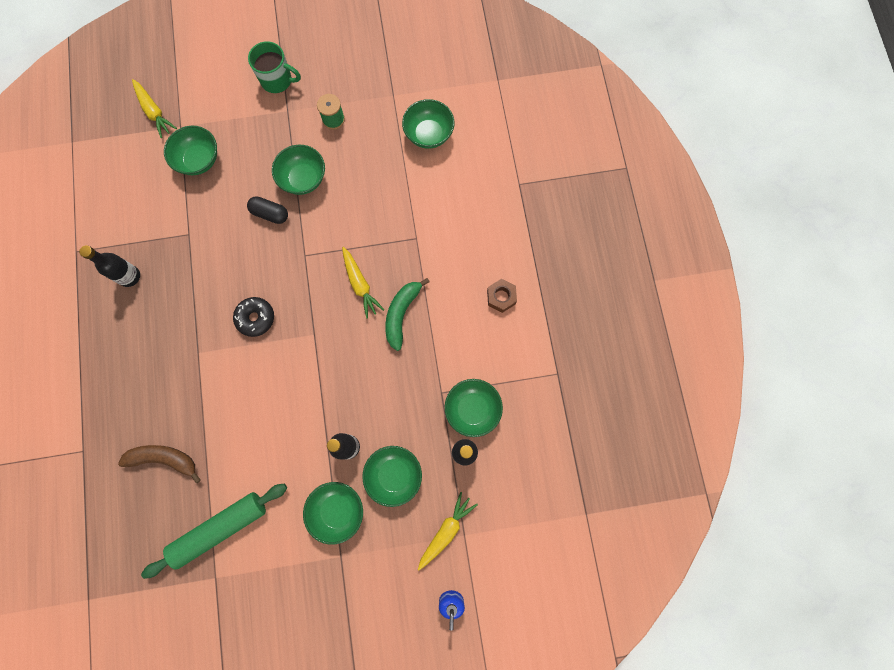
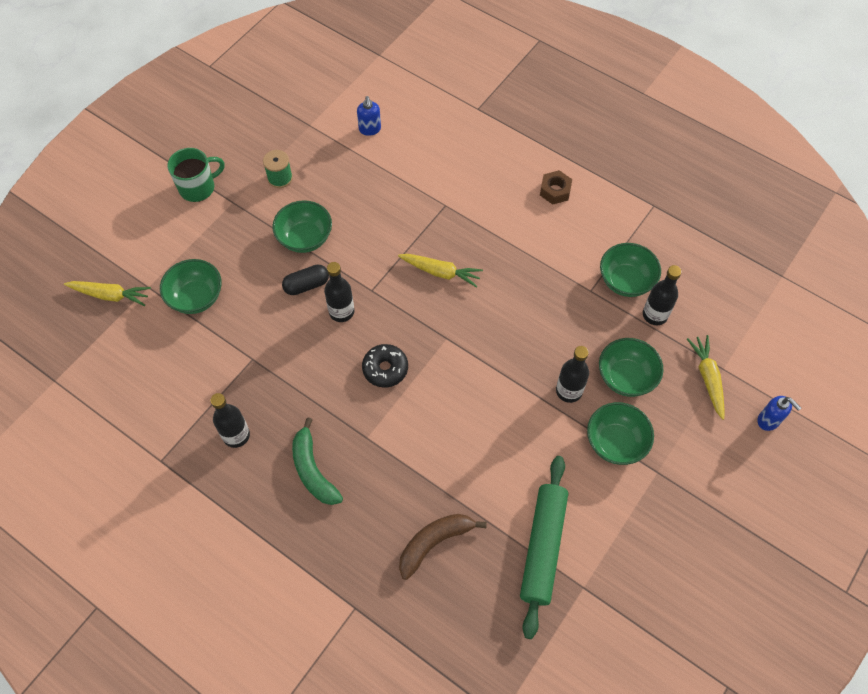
camera: 45 degrees left, 15 degrees down
green banana [385,278,430,351] -> green banana moved to [292,417,343,505]
green bowl [402,99,455,149] -> blue soap dispenser [357,96,381,136]
none -> black bottle [324,262,354,322]

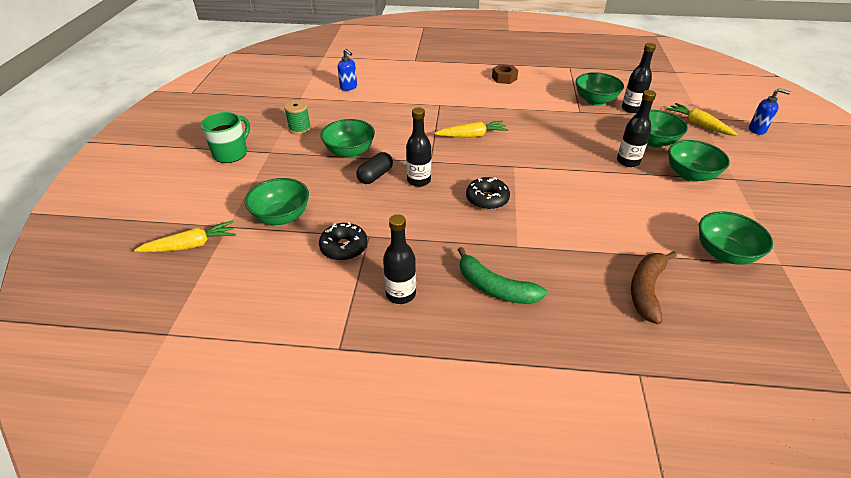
camera: 30 degrees left, 20 degrees down
green rolling pin [520,456,568,639] -> green bowl [699,211,773,265]
none -> black donut [319,222,368,261]

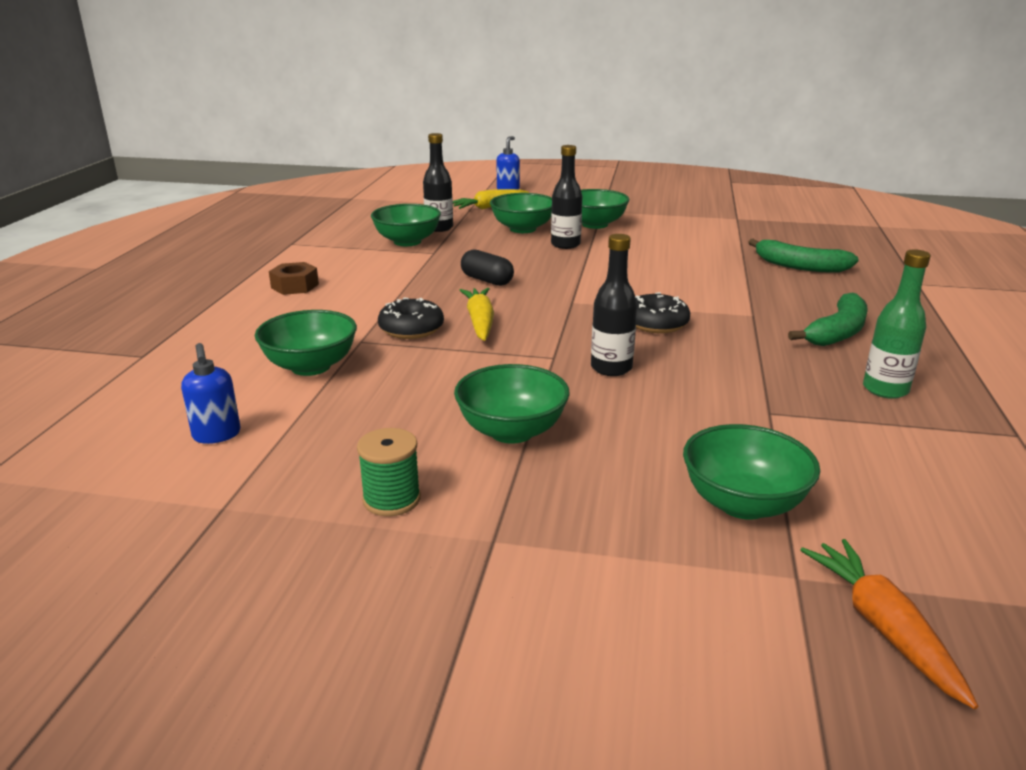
camera: 85 degrees left, 15 degrees down
yellow carrot [134,221,236,252] -> orange carrot [800,539,978,709]
green mug [201,112,250,163] -> none
black donut [319,222,368,261] -> black donut moved to [378,297,444,339]
blue soap dispenser [338,49,357,91] -> blue soap dispenser turned 105 degrees clockwise [181,343,240,444]
black capsule [356,152,393,184] -> black capsule moved to [461,250,514,286]
black bottle [383,214,416,304] -> green bottle [863,249,931,399]
brown banana [631,251,677,325] -> green banana [749,239,859,273]
green bowl [699,211,773,265] -> green bowl moved to [255,310,357,376]

